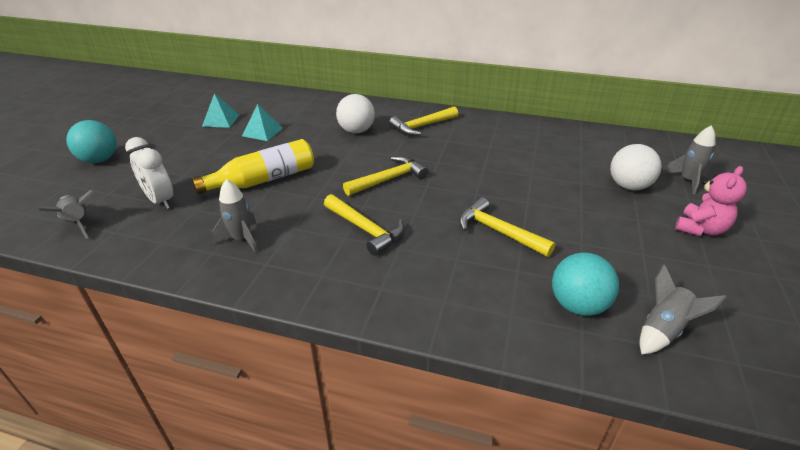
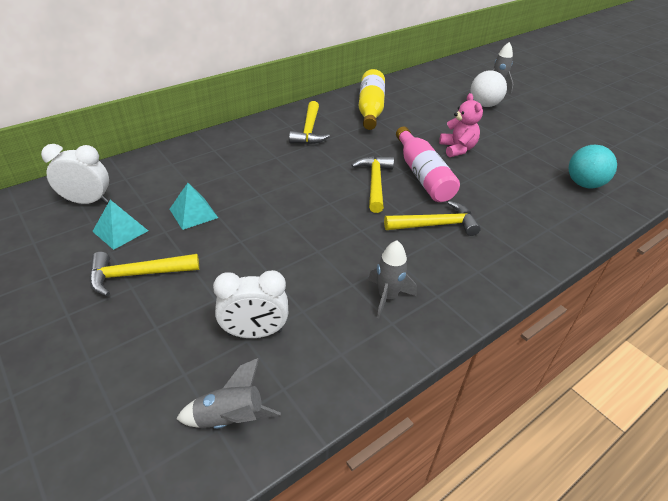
camera: 55 degrees left, 5 degrees up
turquoise ball [66,120,116,163] -> none
yellow bottle [192,139,314,194] -> yellow bottle moved to [359,69,385,130]
white ball [336,94,375,133] -> none
yellow hammer [459,197,555,257] -> yellow hammer moved to [89,252,199,296]
grey rocket [639,265,727,354] -> none
pink teddy bear [675,166,747,236] -> pink teddy bear moved to [439,93,483,157]
none -> white clock [41,144,109,204]
none -> pink bottle [396,127,460,202]

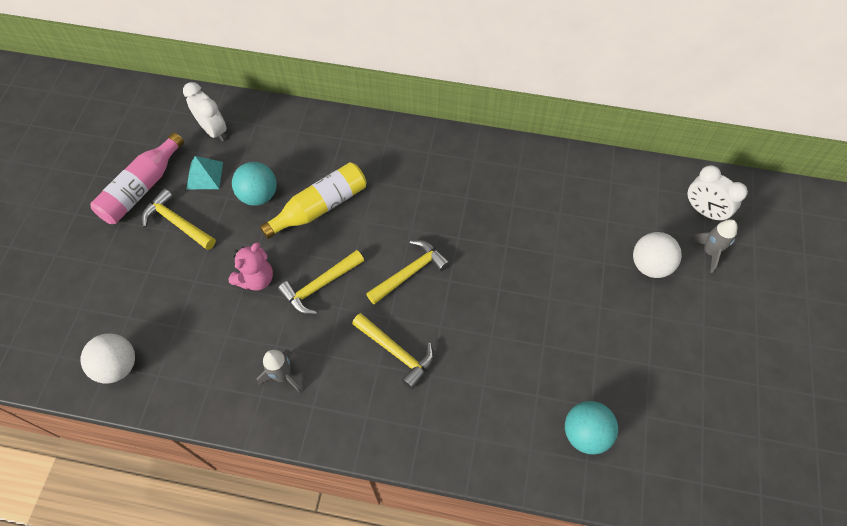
camera: 50 degrees right, 20 degrees up
turquoise pyramid [170,183,218,230] -> turquoise ball [232,162,277,206]
grey rocket [176,358,281,429] -> white ball [81,333,135,383]
white clock [213,270,288,338] -> white clock moved to [687,165,748,222]
yellow hammer [289,101,330,144] -> yellow hammer moved to [278,250,364,315]
yellow bottle [359,69,385,130] -> yellow bottle moved to [260,162,367,239]
pink bottle [396,127,460,202] -> pink bottle moved to [90,133,184,224]
pink teddy bear [439,93,483,157] -> pink teddy bear moved to [228,242,273,291]

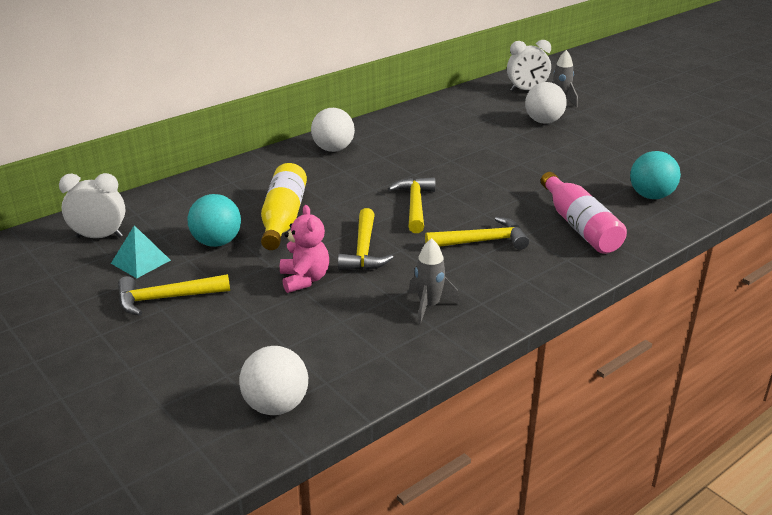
camera: 50 degrees left, 30 degrees down
pink bottle [90,133,184,224] -> pink bottle moved to [541,172,627,254]
none -> white ball [311,108,355,152]

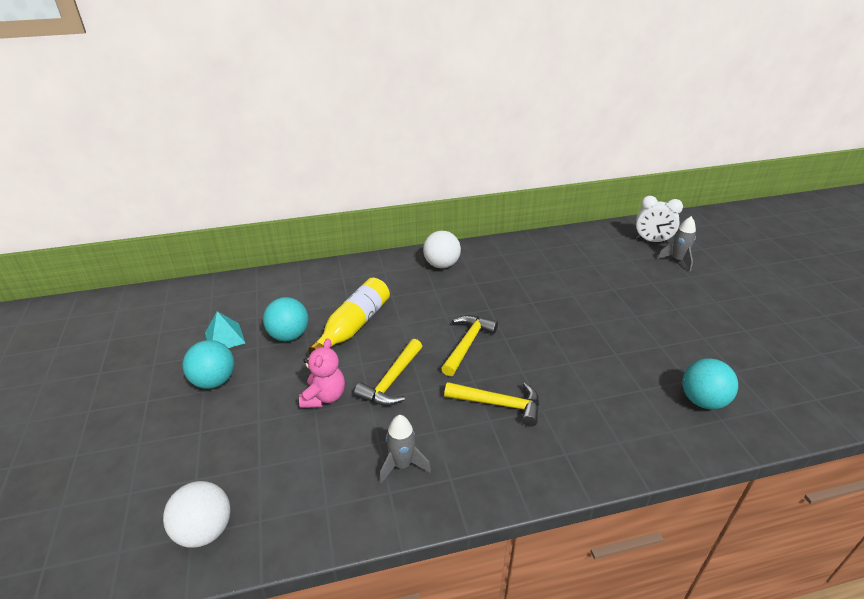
camera: 25 degrees right, 5 degrees up
white clock [59,173,126,238] -> none
yellow hammer [118,274,230,316] -> turquoise ball [183,340,234,389]
white ball [525,82,567,124] -> none
pink bottle [541,172,627,254] -> none

